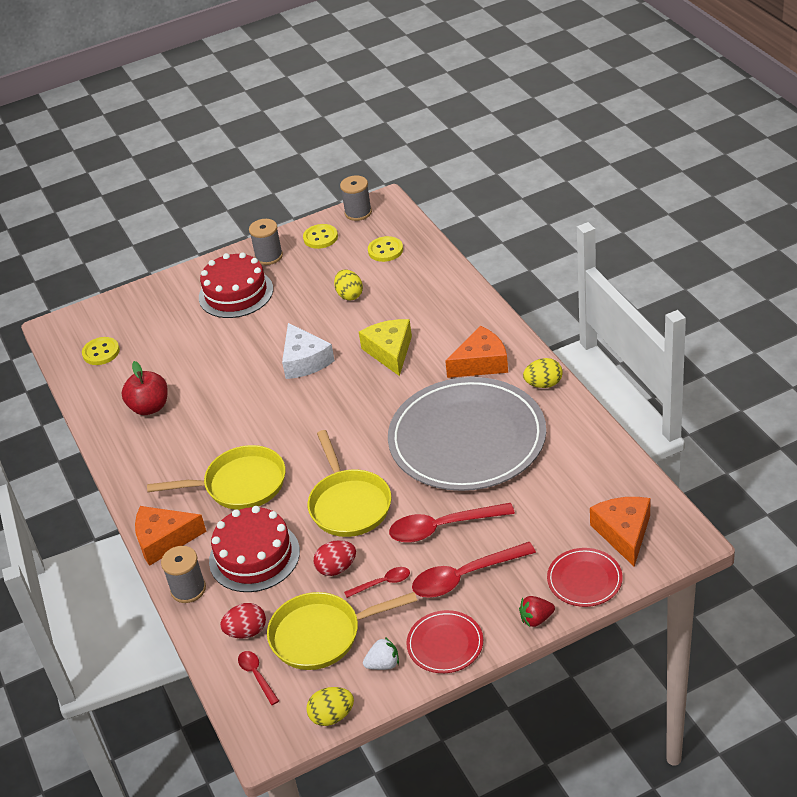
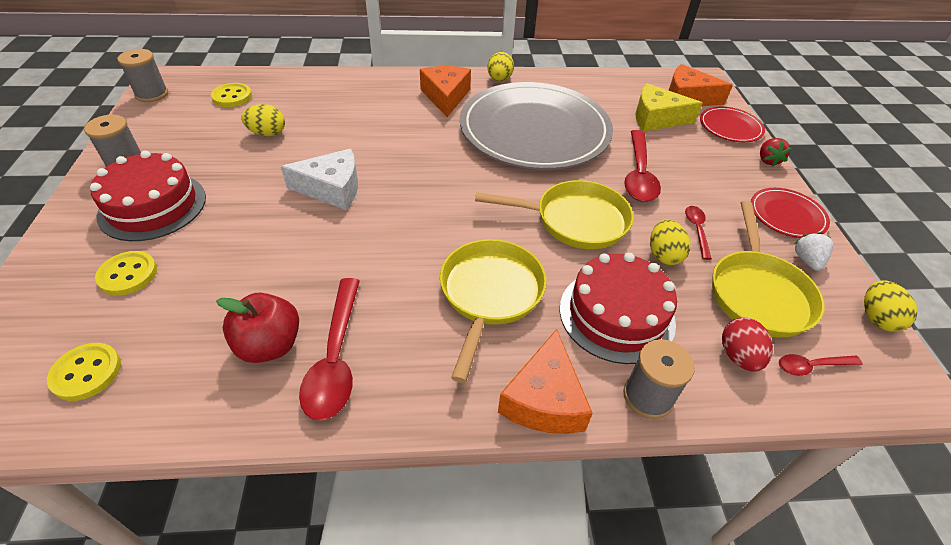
camera: 75 degrees left, 5 degrees up
yellow button [303,224,338,249] -> yellow button moved to [95,251,157,295]
red egg [314,540,356,576] -> yellow egg [650,219,690,265]
yellow cheese [359,319,412,376] -> yellow cheese moved to [635,83,702,131]
red spoon [412,542,536,598] -> red spoon moved to [299,278,360,421]

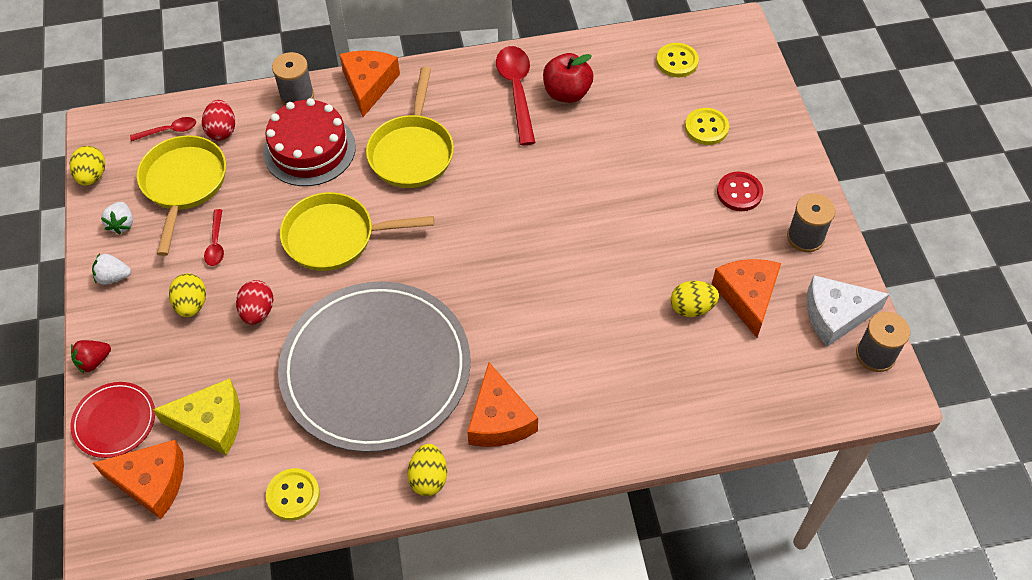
camera: 175 degrees right, 10 degrees up
red cake [90,151,206,241] -> red button [717,172,763,211]
yellow button [211,83,252,107] -> yellow button moved to [266,468,320,521]
white cheese [281,149,358,210] -> white cheese moved to [806,275,890,347]
red spoon [624,130,661,202] -> red egg [236,280,273,325]
yellow egg [650,219,690,265] -> yellow egg moved to [169,273,206,317]
red plate [751,188,830,238] -> white strawberry [92,253,131,285]
red strawberry [760,138,792,167] -> red strawberry turned 120 degrees counterclockwise [71,340,111,373]
none -> orange cheese [712,259,781,338]

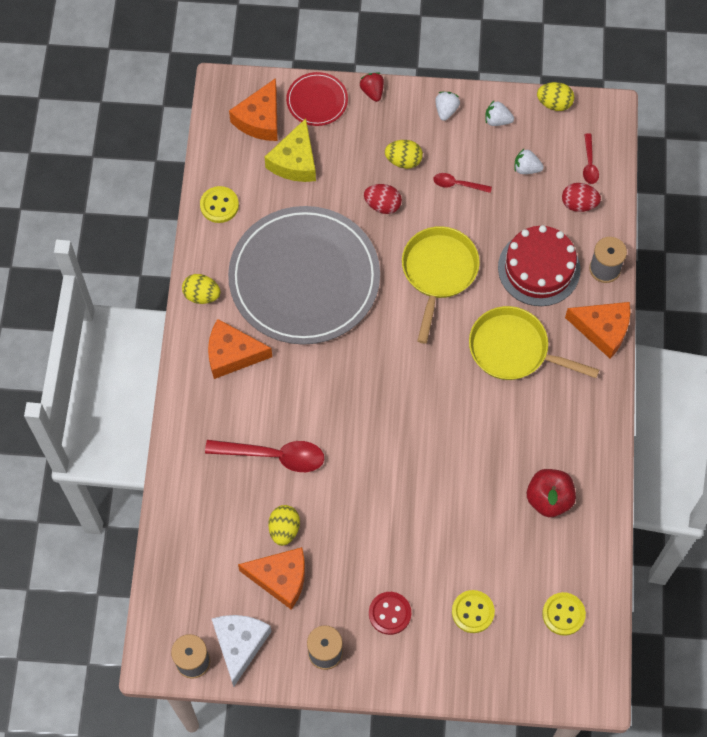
camera: 105 degrees right, 10 degrees up
yellow pan [137,135,226,256] -> white strawberry [514,149,544,174]
red spoon [496,46,536,145] -> red spoon moved to [205,440,324,472]

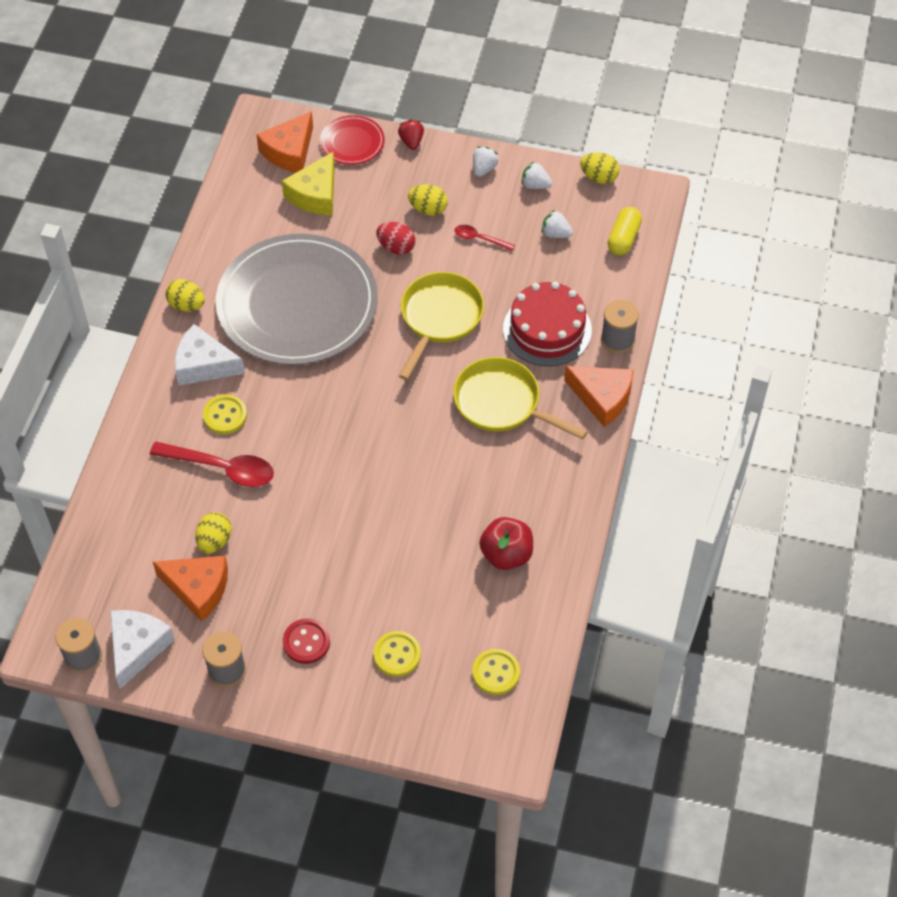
camera: 10 degrees right, 10 degrees down
yellow button [200,186,239,223] -> yellow button moved to [203,395,247,434]
orange cheese [208,319,272,379] -> white cheese [175,324,245,386]
red egg [562,183,601,212] -> none
red spoon [583,133,599,184] -> yellow capsule [608,207,642,255]

